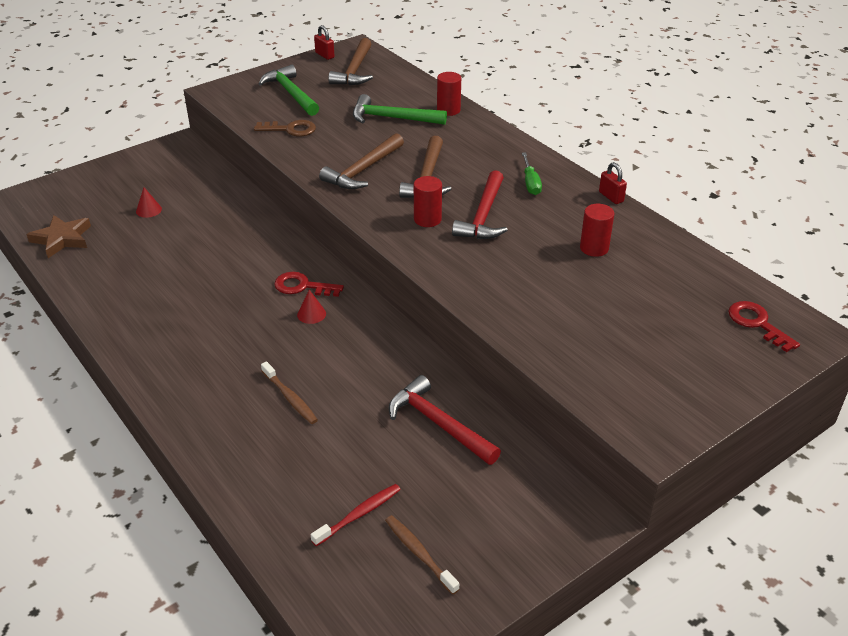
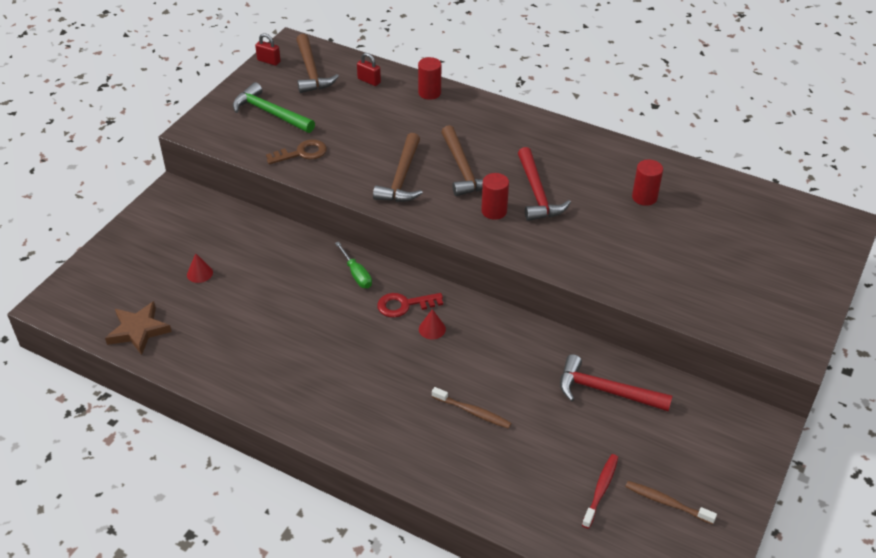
camera: 25 degrees left, 5 degrees up
green hammer [353,94,447,125] -> none
green screwdriver [522,152,542,195] -> green screwdriver moved to [335,242,372,288]
red padlock [599,162,627,204] -> red padlock moved to [357,53,381,86]
red key [728,301,800,352] -> none

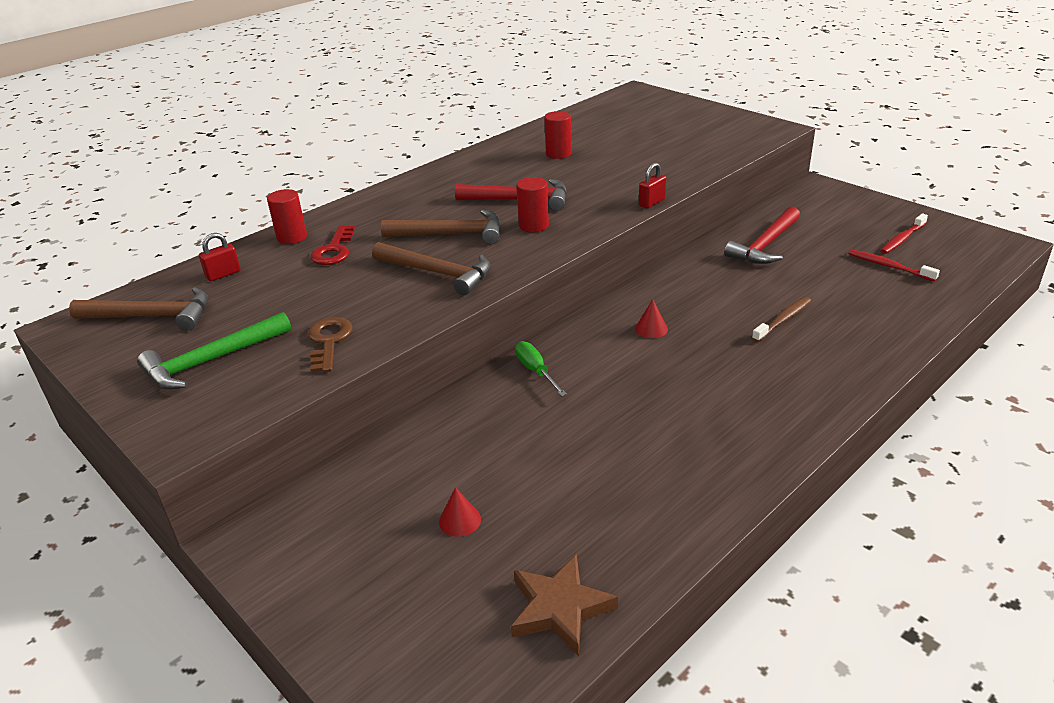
camera: 70 degrees left, 10 degrees down
red padlock [255,33,281,66] -> red padlock moved to [639,163,666,208]
green screwdriver [335,242,372,288] -> green screwdriver turned 105 degrees counterclockwise [515,341,567,396]
red key [377,293,443,318] -> red key moved to [310,225,355,265]
brown toothbrush [625,481,717,524] -> red toothbrush [880,213,928,254]

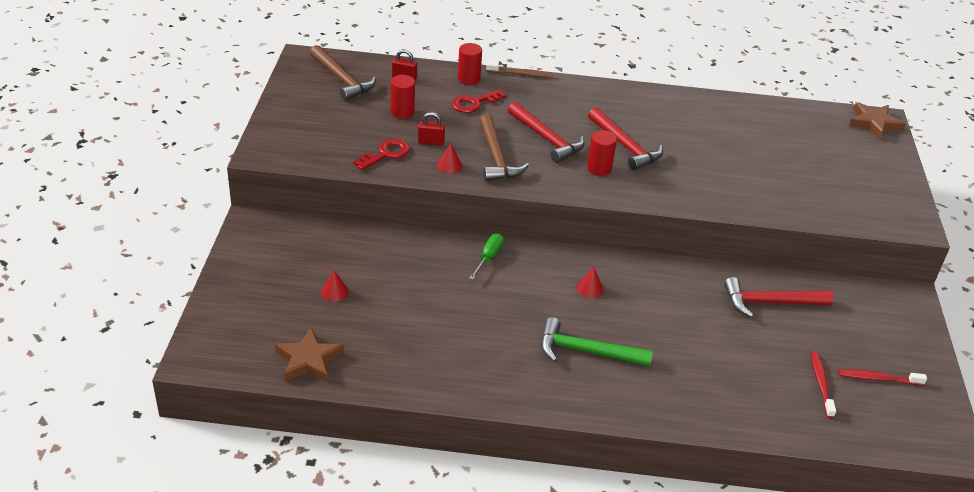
camera: 45 degrees right, 5 degrees up
green hammer [137,312,291,390] -> green hammer moved to [541,317,653,366]
brown key [308,317,353,373] -> red key [353,139,410,170]
brown hammer [381,210,500,244] -> red hammer [508,102,585,163]
red cylinder [544,111,572,159] -> red cylinder moved to [391,75,415,119]
red padlock [639,163,666,208] -> red padlock moved to [418,112,445,145]
brown toothbrush [752,297,811,342] -> brown toothbrush moved to [486,62,553,78]
none -> red cone [437,143,462,174]
none -> brown star [849,102,906,140]

